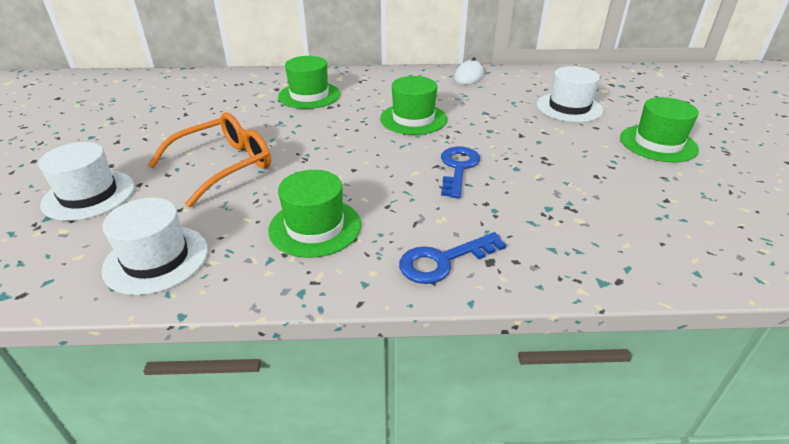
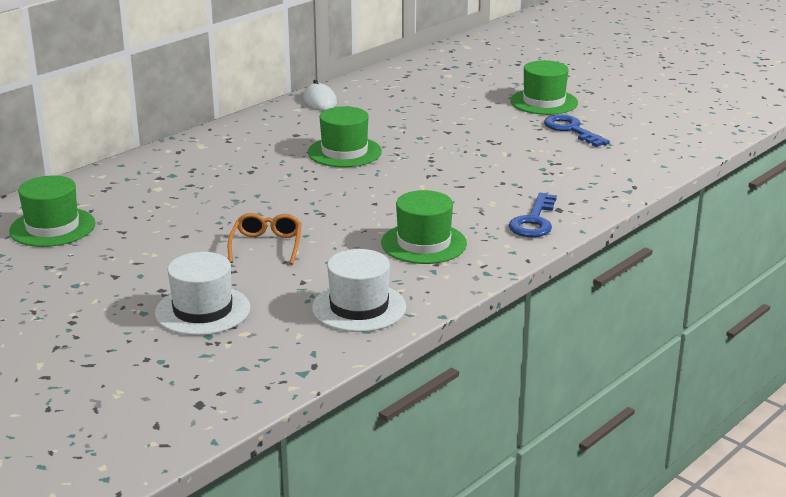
camera: 45 degrees left, 10 degrees down
orange glasses [147,112,271,207] -> orange glasses [228,213,302,265], size x0.62
green hat [278,56,340,109] -> green hat moved to [9,175,95,247]
blue key [441,147,480,198] -> blue key moved to [544,114,610,147]
white hat [537,66,603,122] -> none

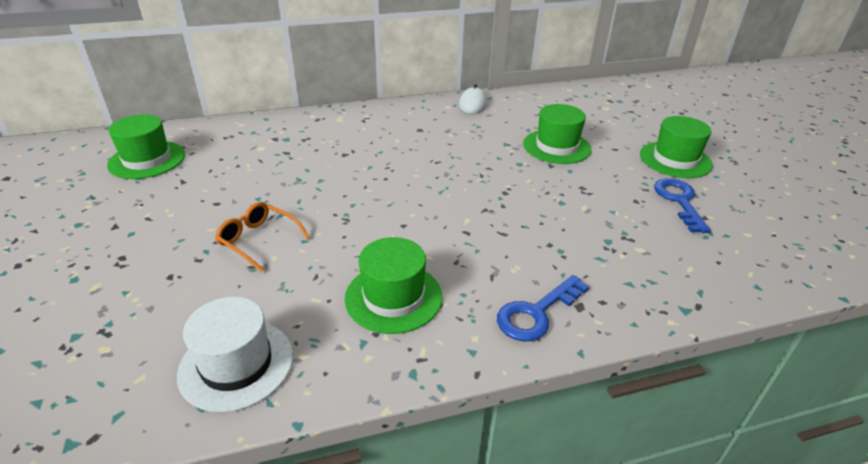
camera: 30 degrees right, 10 degrees up
white hat [155,252,250,335] -> none
orange glasses [228,213,302,265] -> orange glasses turned 90 degrees counterclockwise [215,202,310,272]
green hat [308,106,382,167] -> green hat moved to [523,104,591,164]

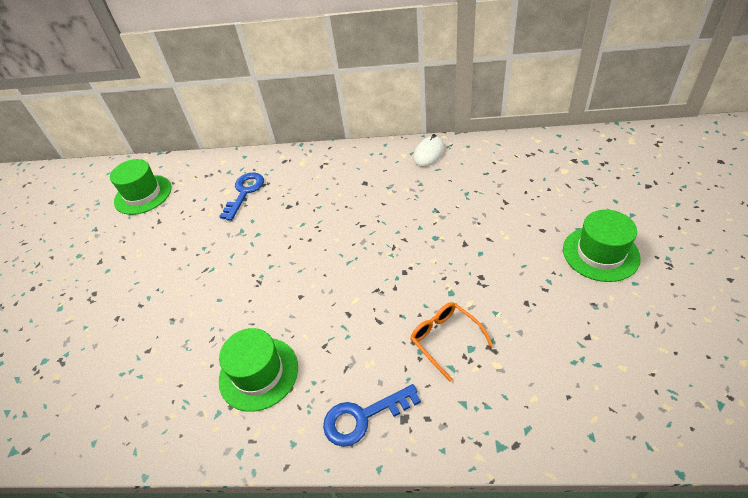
camera: 25 degrees right, 10 degrees up
white hat [177,297,293,413] -> none
orange glasses [215,202,310,272] -> orange glasses moved to [410,302,493,382]
green hat [523,104,591,164] -> none
blue key [654,178,711,233] -> blue key moved to [219,172,264,221]

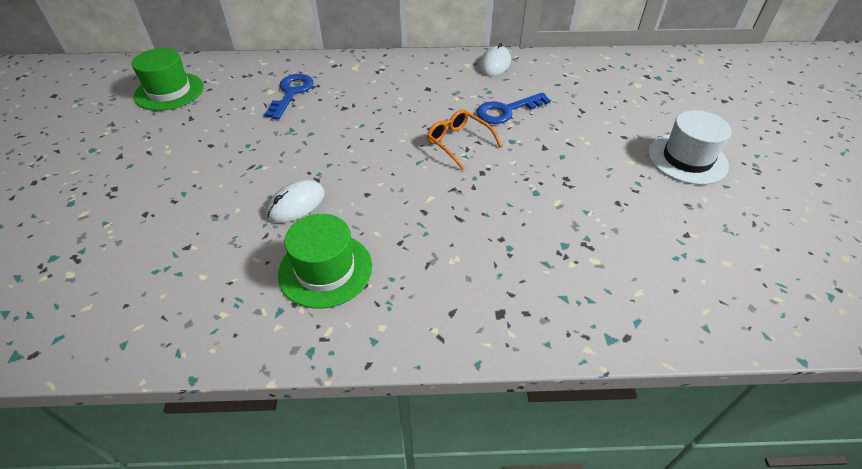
camera: 10 degrees left, 0 degrees up
blue key [323,384,421,447] -> blue key moved to [477,92,551,124]
orange glasses [410,302,493,382] -> orange glasses moved to [427,109,502,170]
green hat [563,210,641,282] -> white hat [648,110,732,185]
none -> white mouse [266,180,325,223]

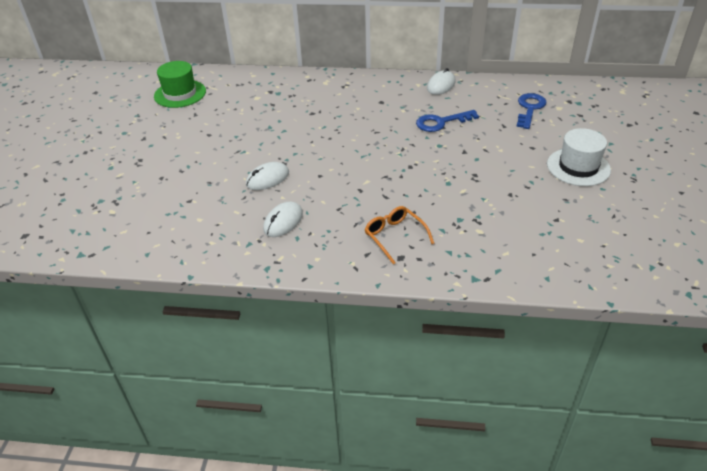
camera: 10 degrees right, 5 degrees down
blue key [264,74,314,119] -> blue key moved to [516,93,546,129]
green hat [278,214,372,309] -> white mouse [263,202,303,237]
orange glasses [427,109,502,170] -> orange glasses moved to [365,206,434,265]

